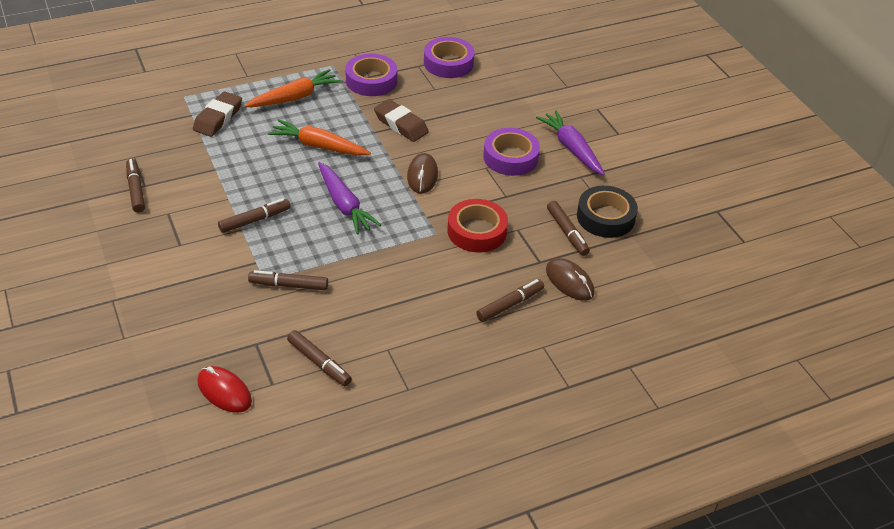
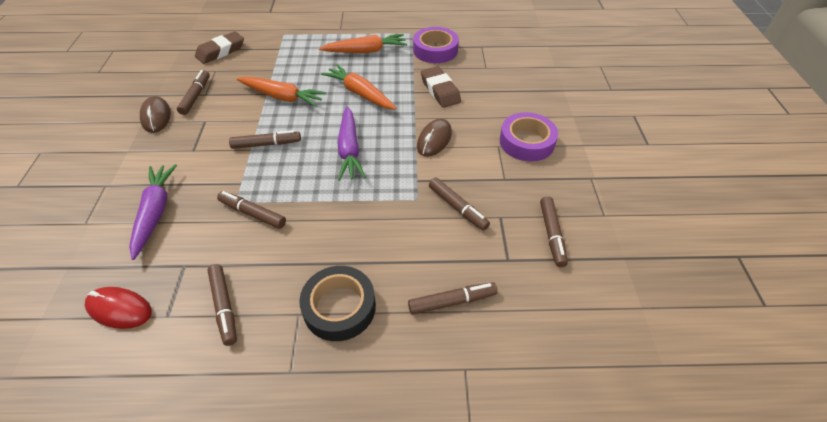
camera: 25 degrees right, 5 degrees up
brown eraser [193,92,242,137] -> brown eraser moved to [195,31,244,64]
red mouse [197,366,252,413] -> red mouse turned 45 degrees counterclockwise [85,287,152,329]
purple tape [424,37,475,78] -> none
red tape [447,199,508,252] -> brown marker [429,178,490,231]
purple carrot [536,110,605,175] -> purple carrot moved to [129,164,177,260]
brown mouse [546,258,595,301] -> brown mouse moved to [140,96,171,133]
black tape [577,186,638,238] -> black tape moved to [299,266,376,341]
none -> orange carrot [237,77,326,107]

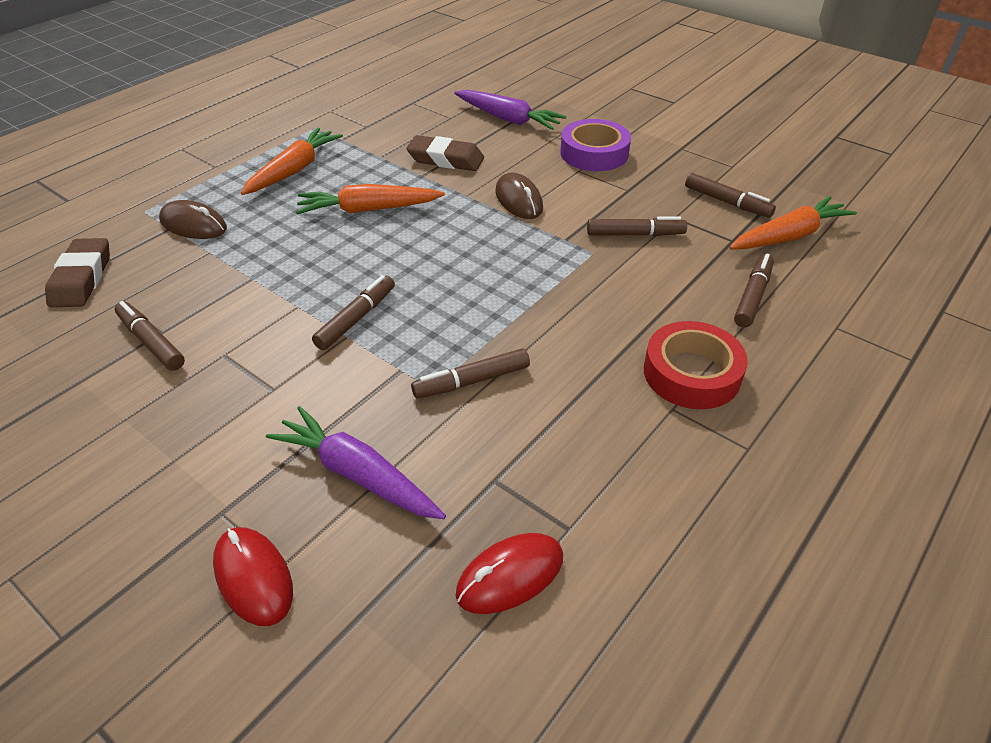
camera: 50 degrees left, 5 degrees down
brown mouse [140,96,171,133] -> brown mouse moved to [159,200,227,239]
brown marker [207,264,237,346] -> none
orange carrot [237,77,326,107] -> orange carrot moved to [729,196,857,250]
black tape [299,266,376,341] -> red tape [644,321,748,409]
purple carrot [337,106,366,181] -> purple carrot moved to [454,90,566,130]
purple tape [413,27,459,63] -> none
none -> red mouse [213,527,293,626]

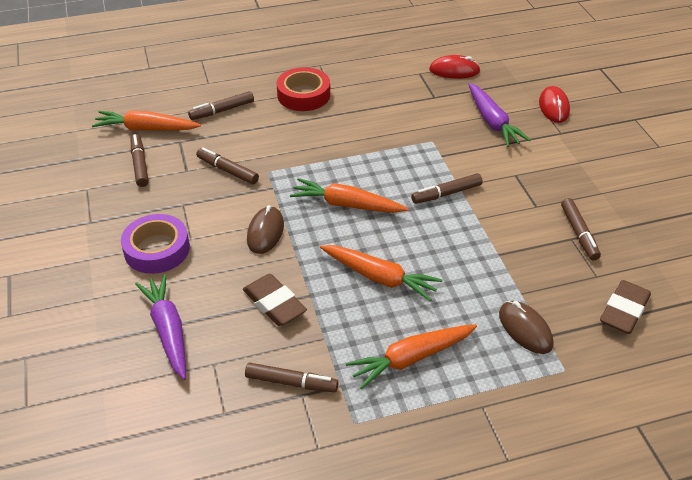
camera: 145 degrees left, 0 degrees up
brown marker [411,349,530,399] -> brown marker moved to [245,363,339,393]
none -> orange carrot [290,178,409,213]

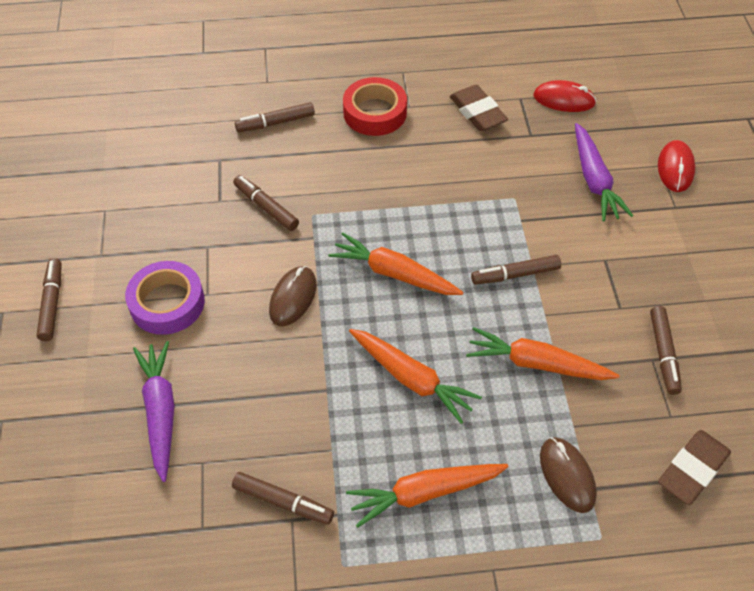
camera: 10 degrees right, 10 degrees up
orange carrot [92,111,201,131] -> orange carrot moved to [466,327,620,380]
brown marker [131,134,149,187] -> brown marker moved to [37,258,61,341]
brown eraser [243,274,307,326] -> brown eraser moved to [449,85,508,131]

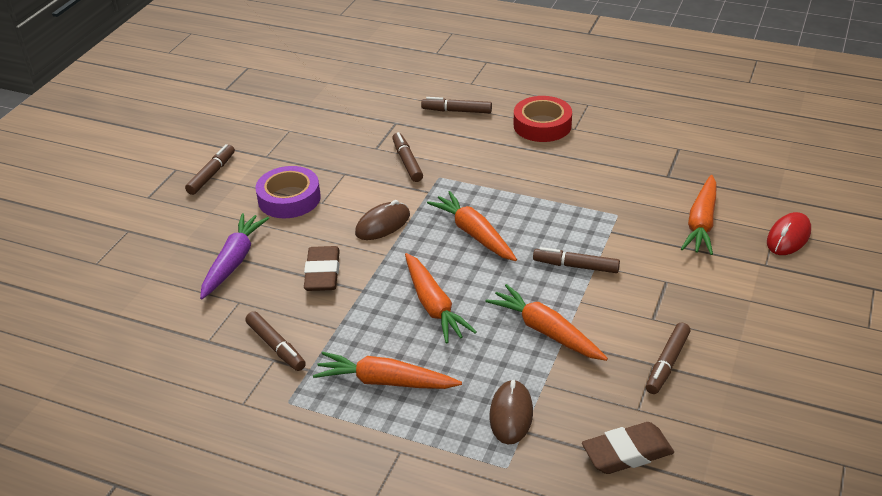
camera: 30 degrees right, 15 degrees down
brown eraser [449,85,508,131] -> brown eraser moved to [304,246,340,291]
red mouse [533,80,597,112] -> none
purple carrot [575,123,633,221] -> orange carrot [681,175,717,255]

